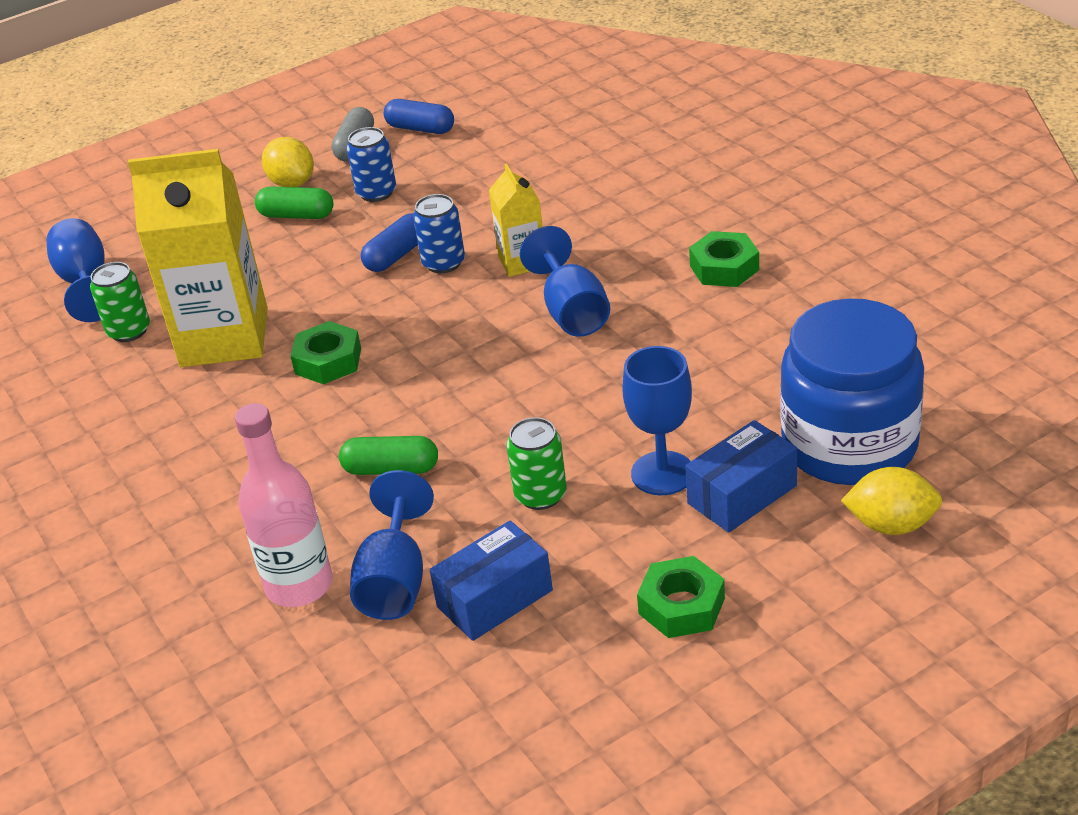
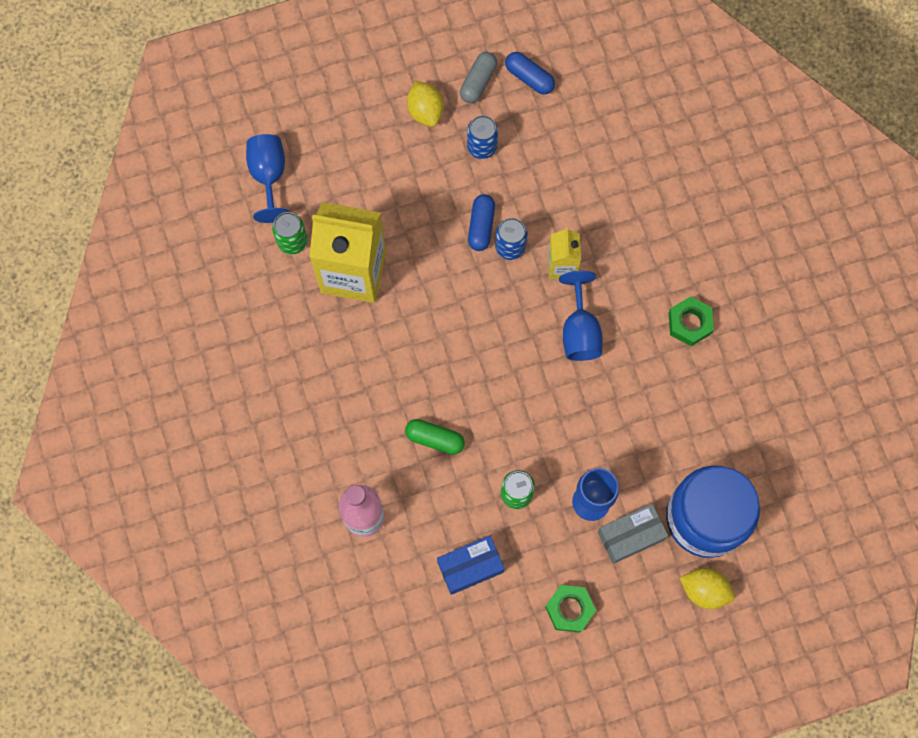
camera: 10 degrees right, 35 degrees up
green capsule [255,186,333,219] -> none
green nut [291,321,361,384] -> none
blue goblet [350,470,434,620] -> none
blue capsule [361,213,418,272] -> blue capsule turned 45 degrees counterclockwise [468,194,495,251]
blue box [685,420,797,533] -> grey box [598,504,668,564]

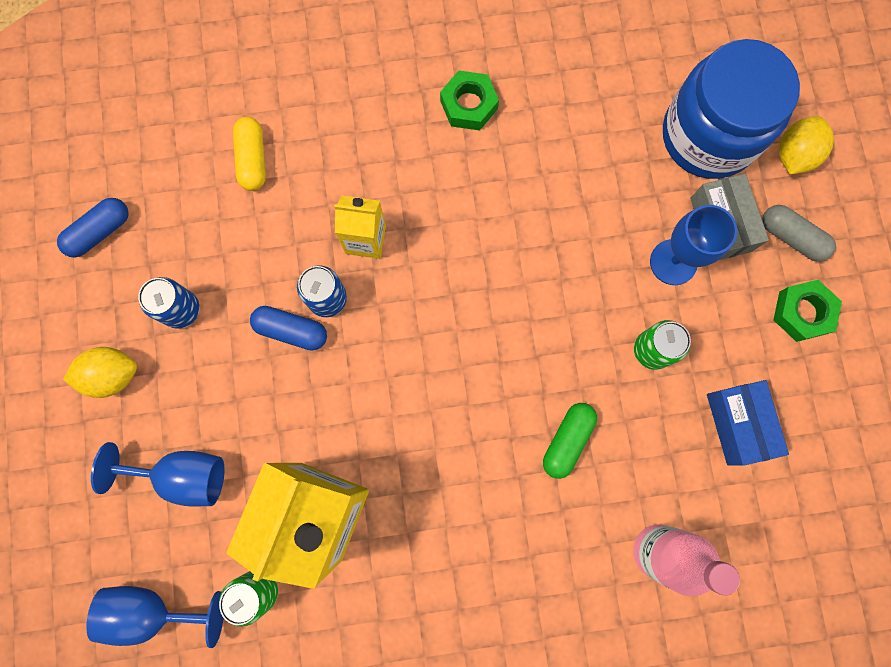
camera: 80 degrees left, 5 degrees up
grey capsule [460,52,497,103] -> grey capsule moved to [762,205,836,262]
blue goblet [559,271,603,361] -> blue goblet moved to [91,442,225,507]
none -> yellow capsule [233,117,266,191]

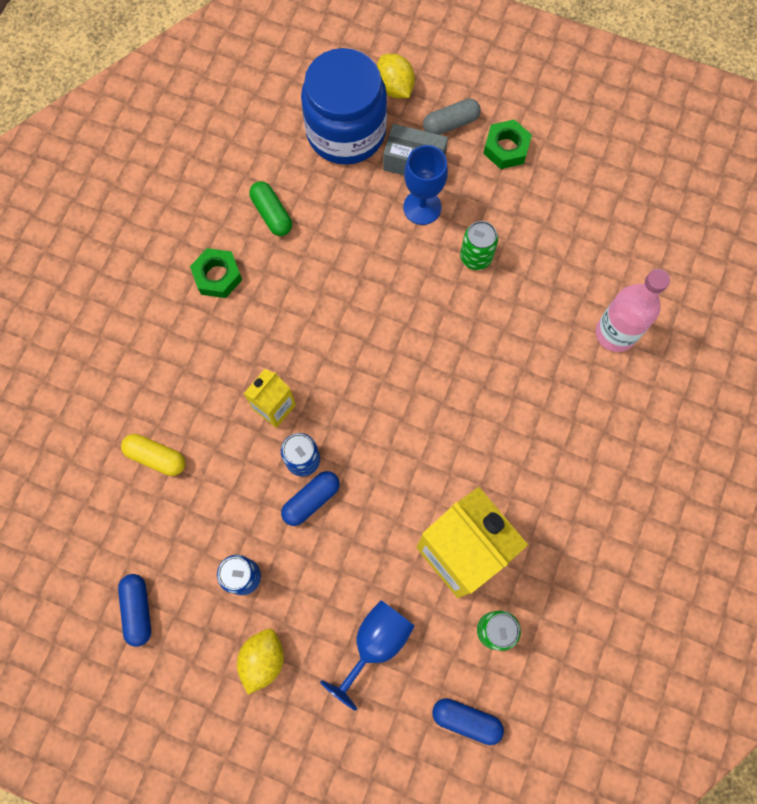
camera: 60 degrees left, 5 degrees down
blue goblet [86,586,224,648] -> blue capsule [432,698,504,745]
green capsule [543,403,597,479] -> green capsule moved to [249,181,292,236]
blue box [707,380,789,466] -> none

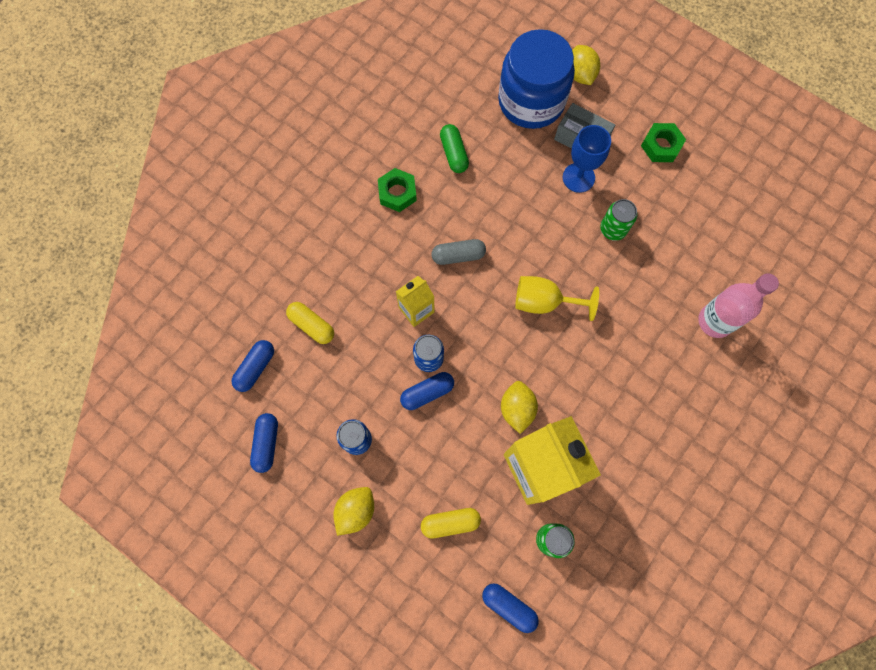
camera: 15 degrees right, 0 degrees up
blue goblet [320,600,415,711] -> yellow capsule [421,508,481,539]
grey capsule [423,98,481,135] -> grey capsule moved to [432,239,486,265]
none -> blue capsule [231,340,274,392]
none -> yellow lemon [501,381,538,434]
none -> yellow goblet [515,276,599,321]

